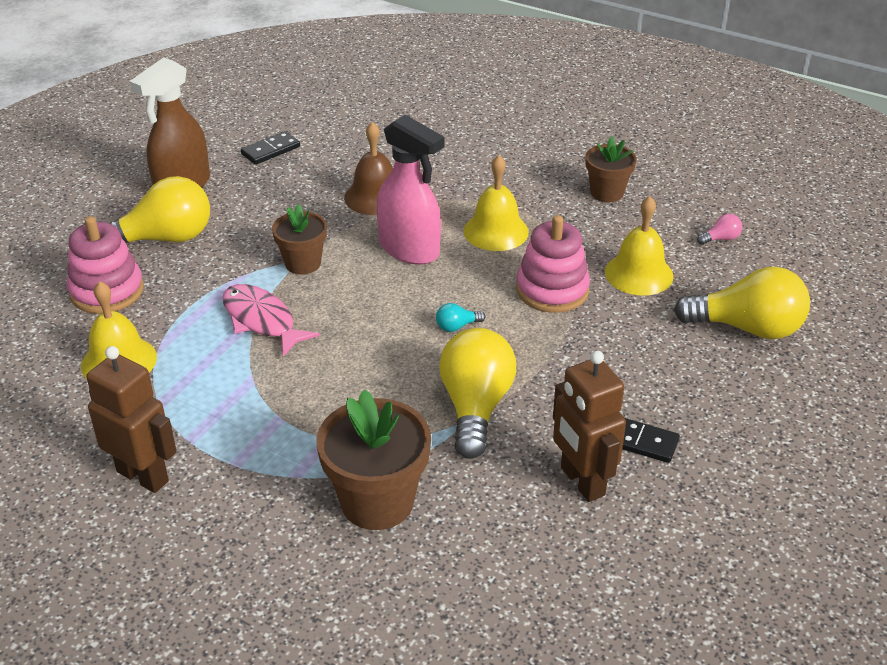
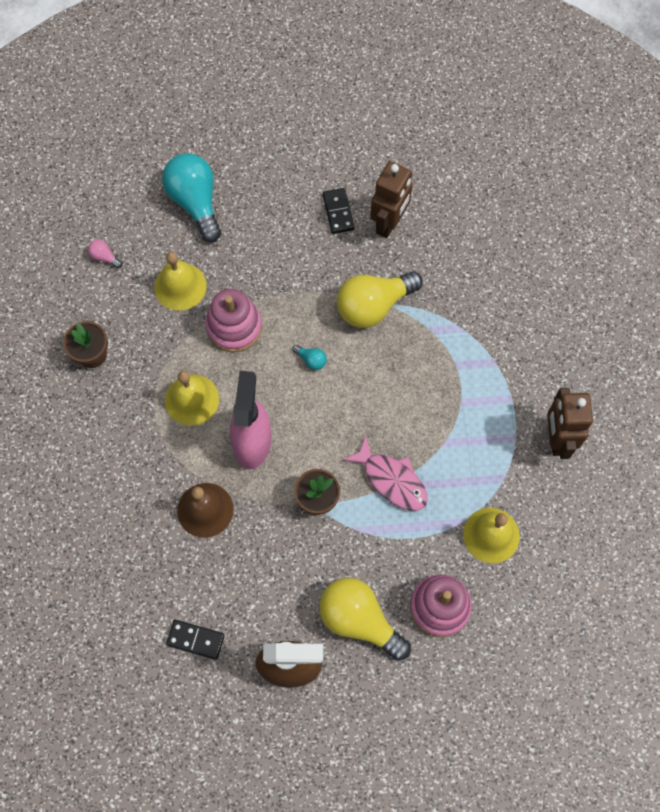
camera: 125 degrees left, 30 degrees up
pink fish [222,284,320,357] -> pink fish turned 60 degrees counterclockwise [343,435,428,511]
brown flower pot [316,389,431,530] -> none
yellow light bulb [674,267,810,339] -> turquoise light bulb [162,153,221,242]

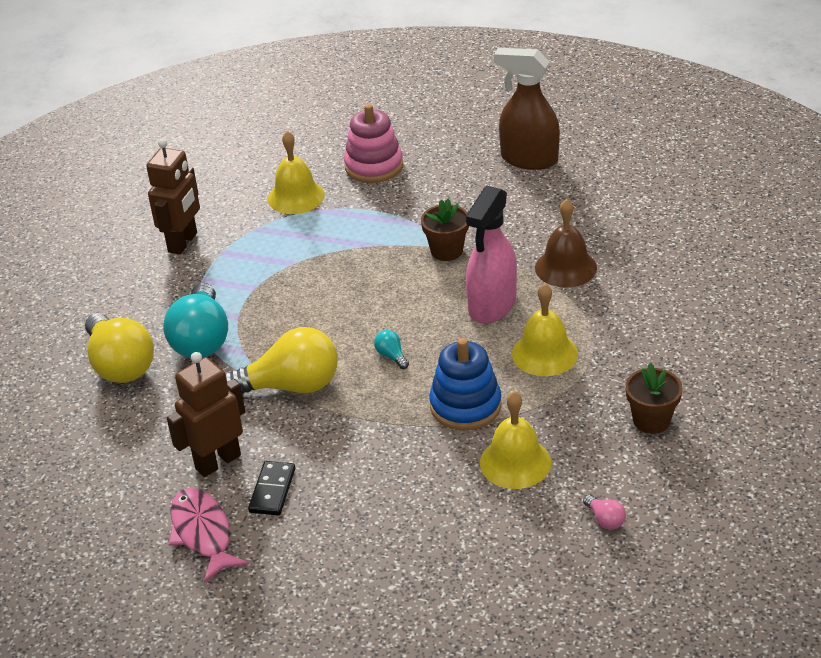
camera: 155 degrees left, 30 degrees down
turquoise light bulb [162,153,221,242] -> turquoise light bulb moved to [163,283,228,358]
black domino [166,620,225,660] -> none
pink stacking toy [206,289,262,352] -> blue stacking toy [429,338,501,431]
yellow light bulb [319,578,411,661] -> yellow light bulb moved to [85,313,154,383]
pink fish [343,435,428,511] -> pink fish moved to [169,488,249,583]

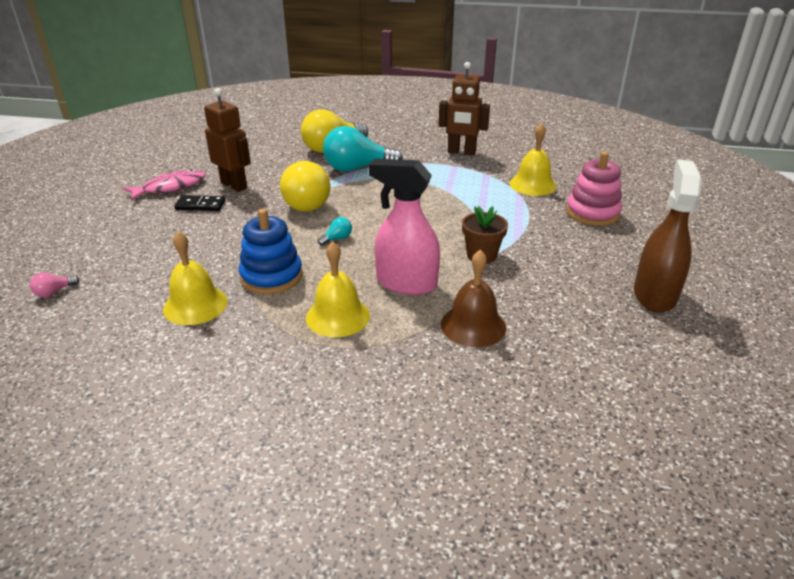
camera: 80 degrees right, 5 degrees down
pink light bulb [583,495,626,530] -> pink light bulb moved to [30,272,79,297]
brown flower pot [625,363,682,434] -> none

